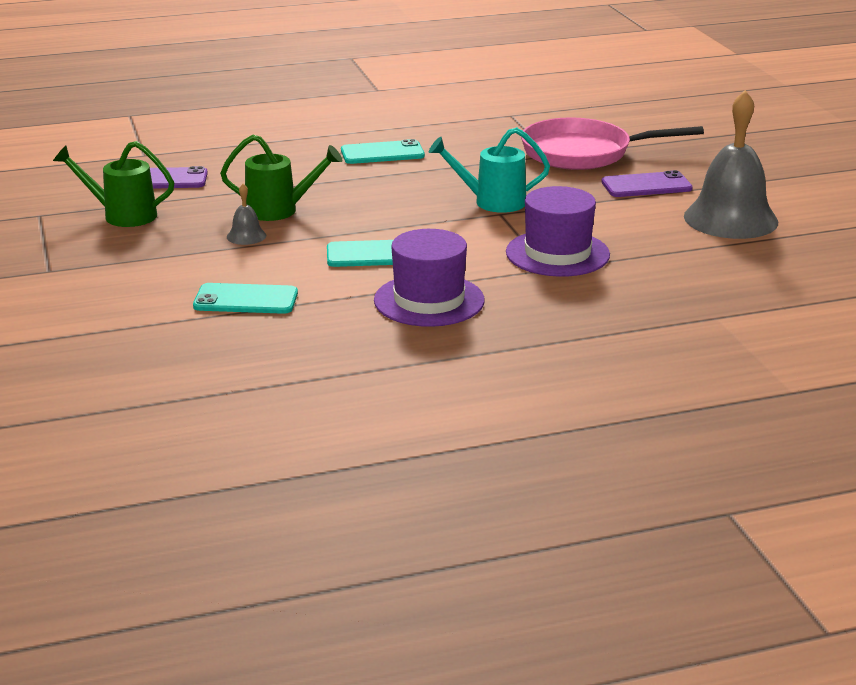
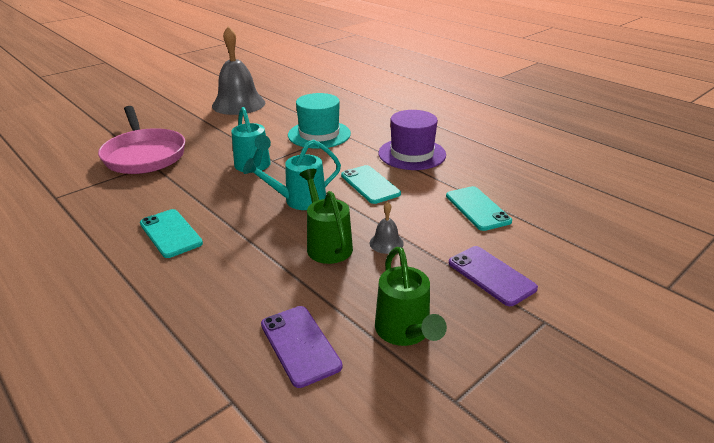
camera: 115 degrees left, 5 degrees up
purple hat [506,186,610,277] -> turquoise hat [288,93,351,149]
purple phone [601,170,693,197] -> purple phone moved to [449,246,538,306]
none -> turquoise watering can [243,140,341,210]

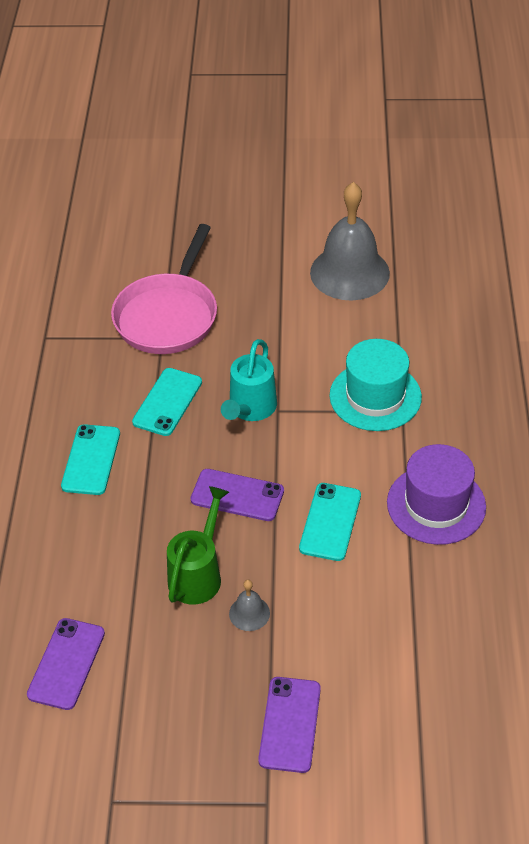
camera: 45 degrees right, 15 degrees up
turquoise watering can [243,140,341,210] -> purple phone [191,469,284,521]
green watering can [375,247,447,346] -> none
turquoise phone [446,186,512,231] -> turquoise phone moved to [132,368,202,436]

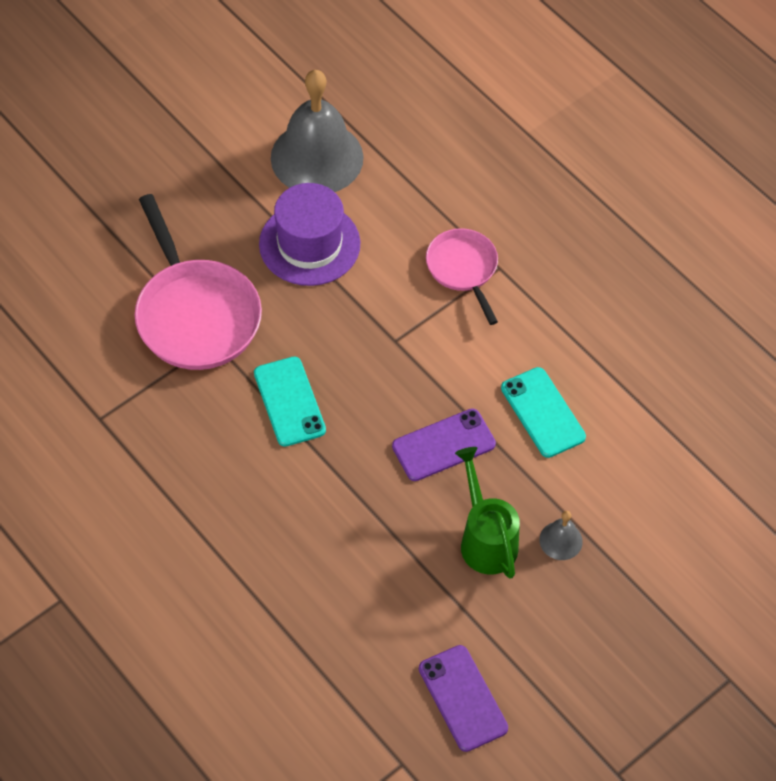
camera: 45 degrees left, 10 degrees up
turquoise phone [61,424,120,495] -> none
turquoise watering can [221,339,277,421] -> none
purple phone [258,677,321,773] -> none
turquoise hat [329,339,422,431] -> pink pan [426,228,498,325]
purple hat [387,444,486,545] -> purple hat moved to [259,183,361,286]

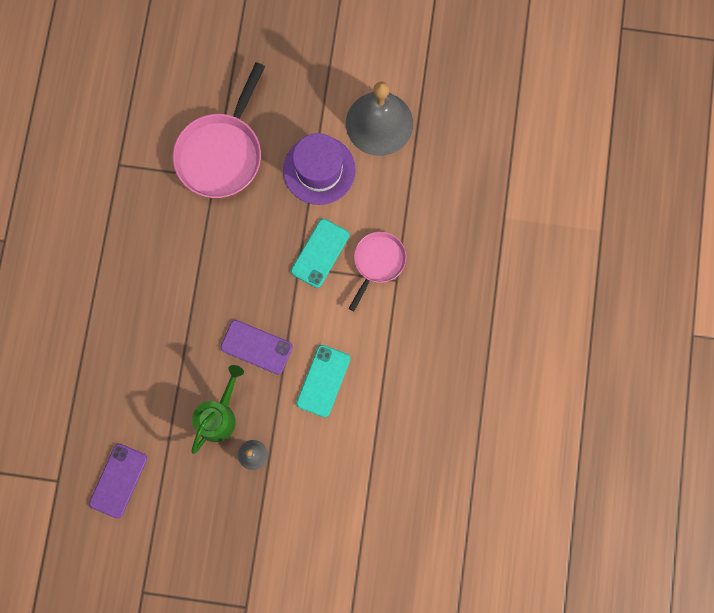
camera: 50 degrees right, 20 degrees up
turquoise phone [254,357,326,447] -> turquoise phone moved to [291,219,349,288]

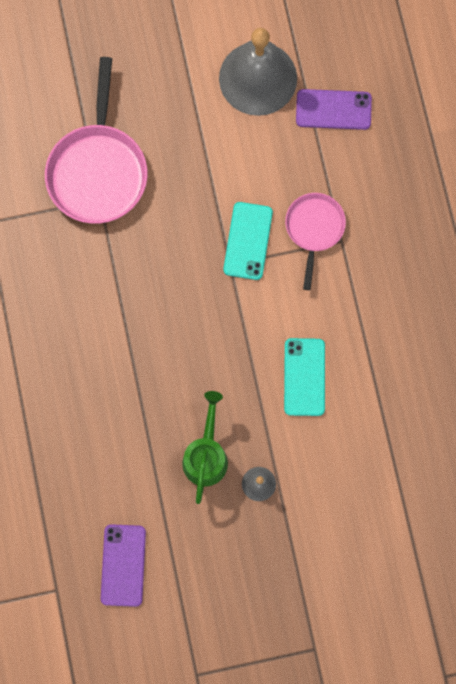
camera: 20 degrees left, 0 degrees up
purple phone [220,320,293,374] -> purple phone moved to [296,89,372,130]
purple hat [283,133,356,205] -> none

